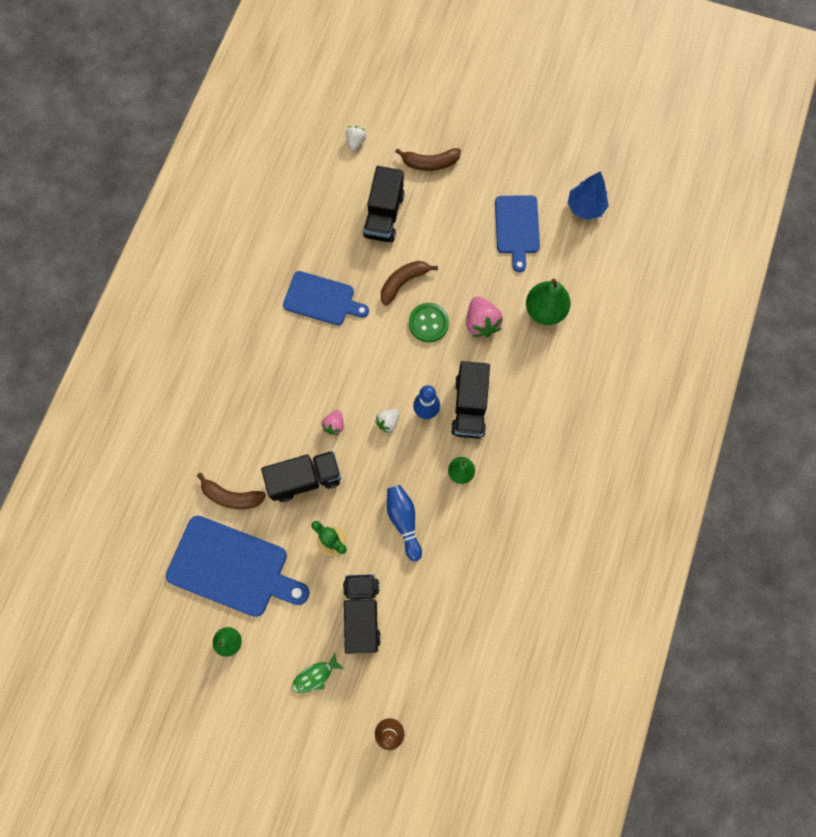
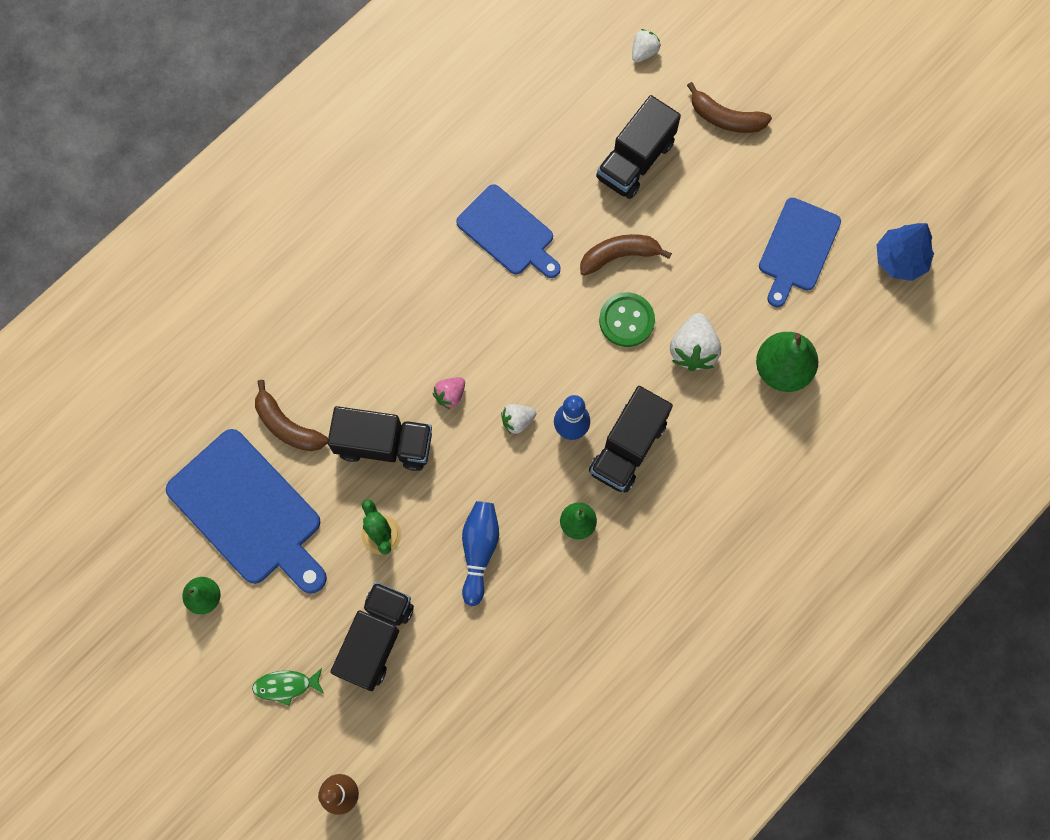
camera: 25 degrees right, 0 degrees up
pink strawberry [466,297,503,338] -> white strawberry [670,313,721,371]

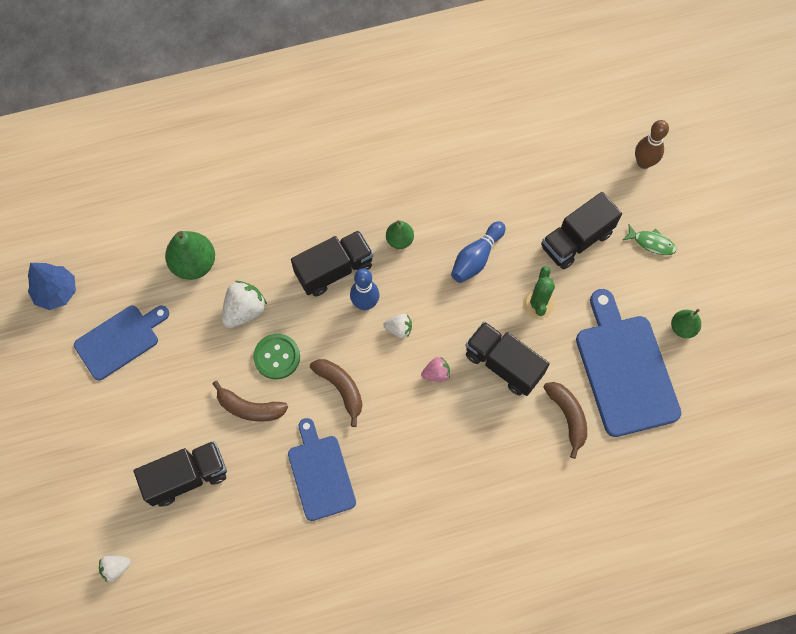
camera: 150 degrees left, 5 degrees down
brown banana [687,82,772,133] -> brown banana moved to [310,359,362,427]

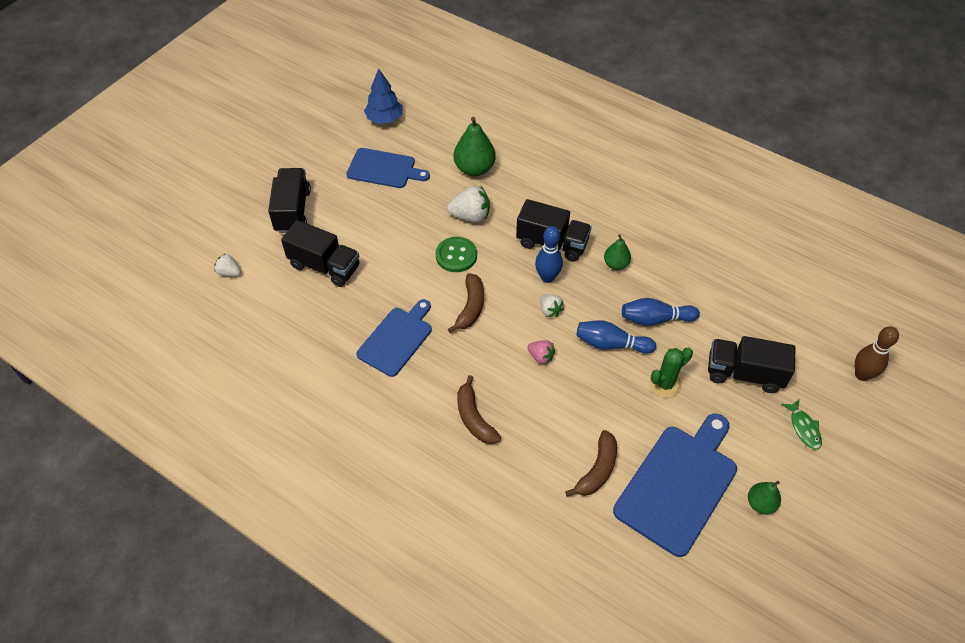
camera: 50 degrees right, 15 degrees down
brown banana [212,381,288,422] -> brown banana moved to [457,375,501,444]
black truck [465,321,550,396] -> black truck moved to [268,168,311,233]
none -> blue bowling pin [576,320,656,354]

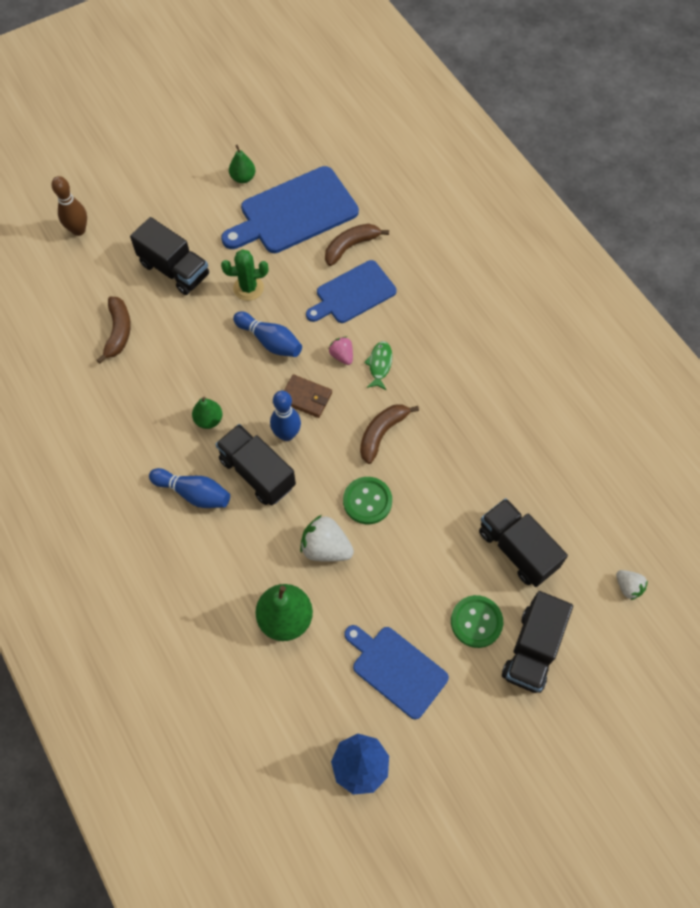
camera: 155 degrees left, 10 degrees up
blue cutting board [356,299,432,377] -> blue cutting board moved to [306,260,397,323]
brown banana [457,375,501,444] -> brown banana moved to [97,297,131,364]
white strawberry [540,294,564,317] -> brown wallet [284,374,332,418]
blue bowling pin [622,298,700,326] -> blue bowling pin moved to [149,468,230,508]
green fish [781,399,822,450] -> green fish moved to [364,341,392,390]
none -> green button [451,595,503,648]

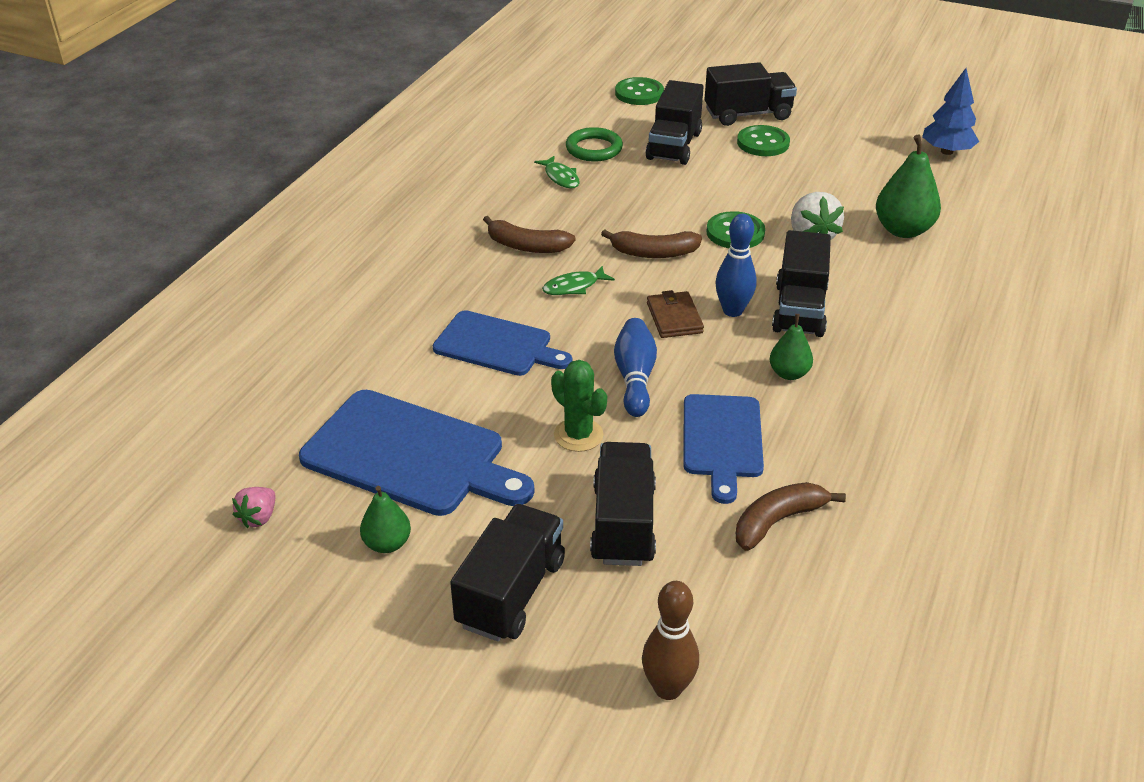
camera: 125 degrees left, 25 degrees down
blue bowling pin [149,468,230,508] -> none
brown banana [325,224,389,266] -> brown banana moved to [483,216,576,253]
pink strawberry [328,336,353,365] -> pink strawberry moved to [232,487,275,528]
blue cutting board [344,625,449,719] -> blue cutting board moved to [683,394,764,504]
white strawberry [616,570,648,600] -> green button [615,77,664,105]
none -> black truck [450,504,565,642]
none -> green fish [534,156,580,189]
none -> green ring [566,127,623,161]

